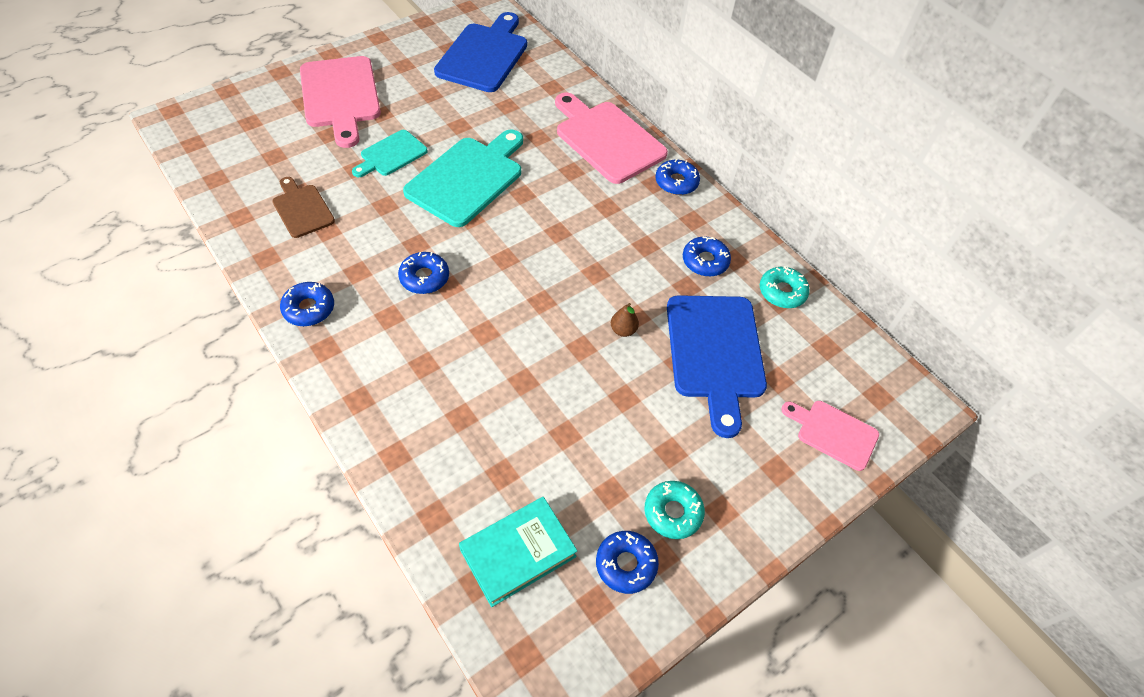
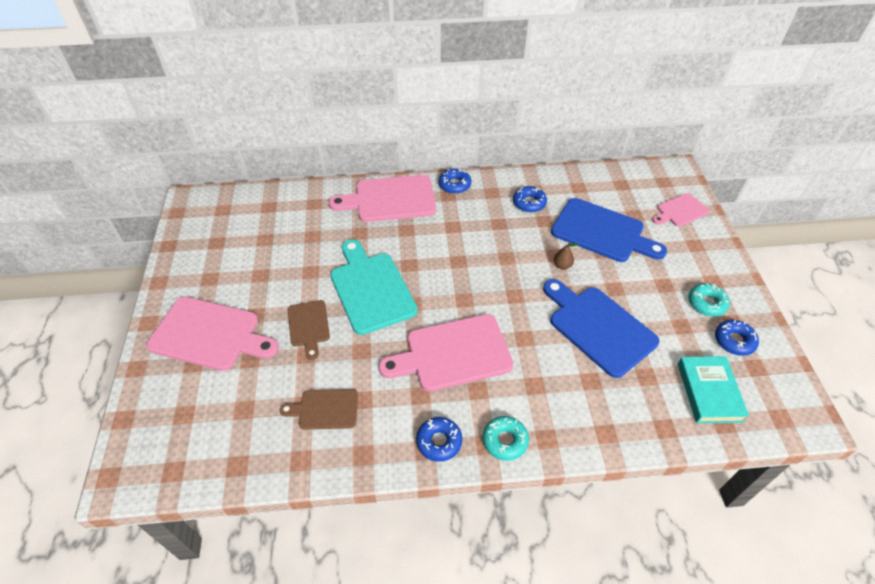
camera: 55 degrees left, 5 degrees down
turquoise cutting board [352,130,428,177] -> brown cutting board [288,300,330,360]
blue donut [398,252,449,294] -> pink cutting board [379,314,513,392]
blue cutting board [434,12,527,92] -> blue cutting board moved to [543,279,660,378]
turquoise donut [760,266,810,308] -> turquoise donut moved to [483,416,529,461]

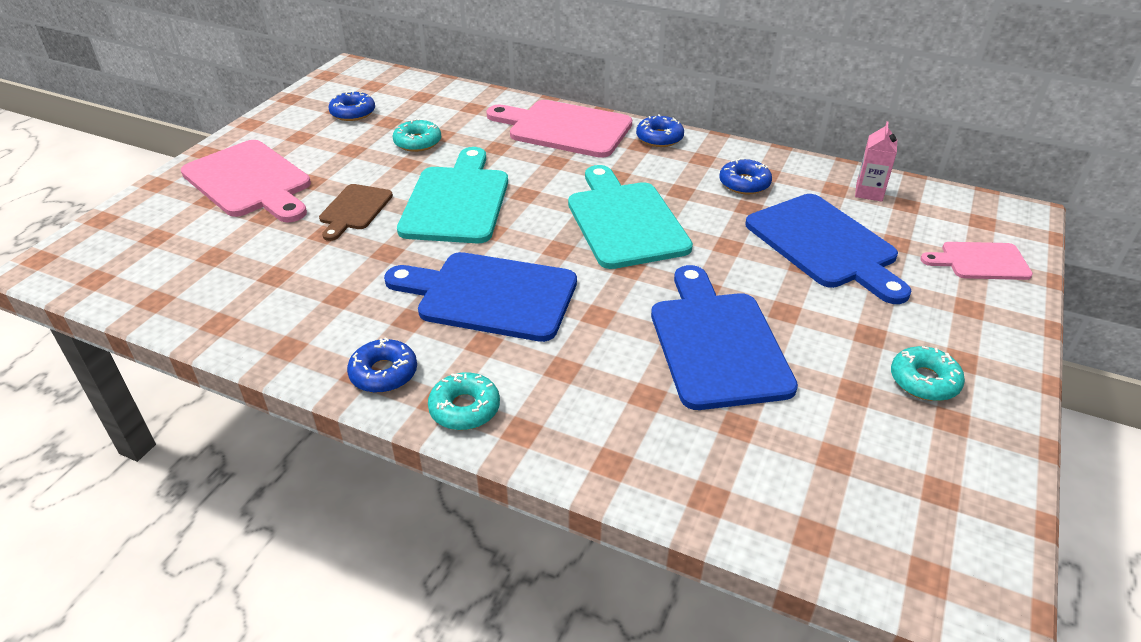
camera: 30 degrees right, 10 degrees down
brown cutting board [280,389,358,430] -> none
pink cutting board [379,314,513,392] -> blue cutting board [384,252,577,342]
brown pear [554,242,579,270] -> none
turquoise book [678,356,749,423] -> none
blue donut [715,320,759,356] -> blue donut moved to [328,91,375,121]
none -> turquoise donut [393,119,441,152]
none -> turquoise cutting board [568,165,693,269]
none -> pink carton [855,121,897,201]

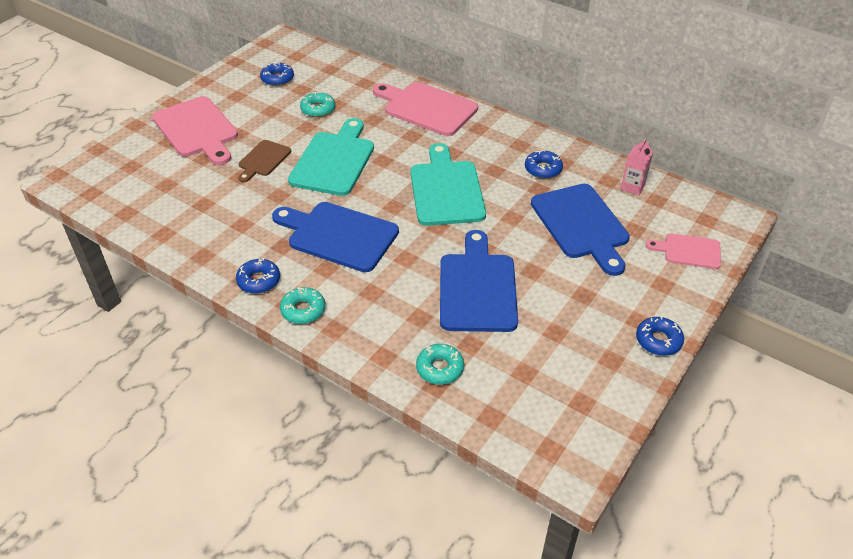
camera: 10 degrees right, 5 degrees up
blue donut [636,114,684,147] -> blue donut moved to [636,316,684,356]
turquoise donut [891,346,965,401] -> turquoise donut moved to [416,344,464,385]

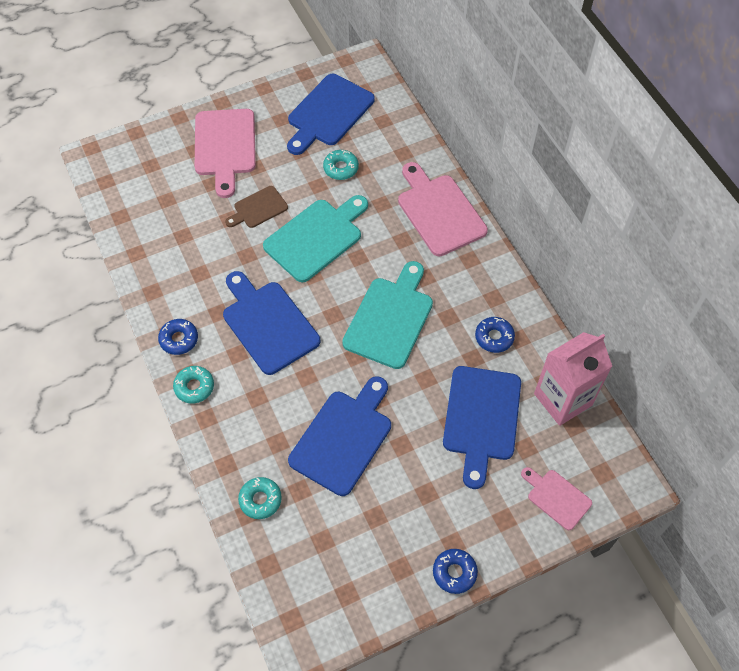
camera: 30 degrees right, 15 degrees up
blue donut [260,62,294,86] -> blue cutting board [287,74,375,155]
pink carton [621,138,653,195] -> pink carton [534,332,612,426], size x2.05

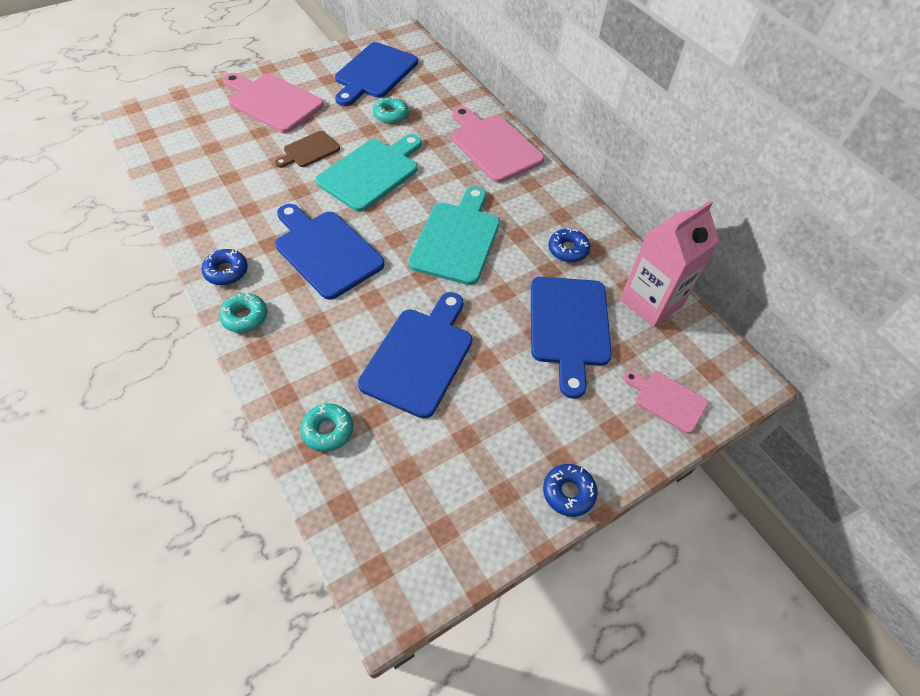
camera: 10 degrees left, 5 degrees down
pink cutting board [195,109,256,198] -> pink cutting board turned 135 degrees clockwise [223,73,324,133]

